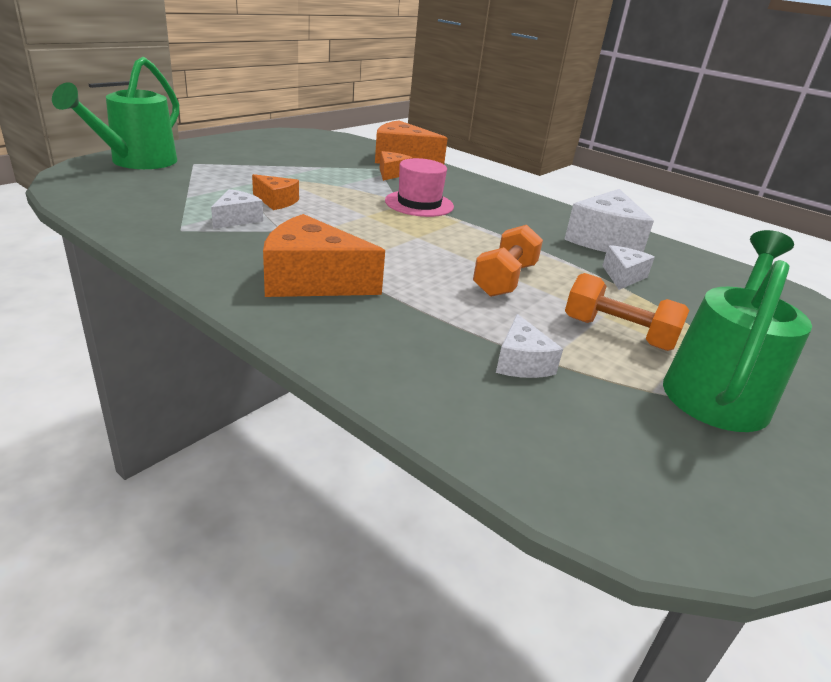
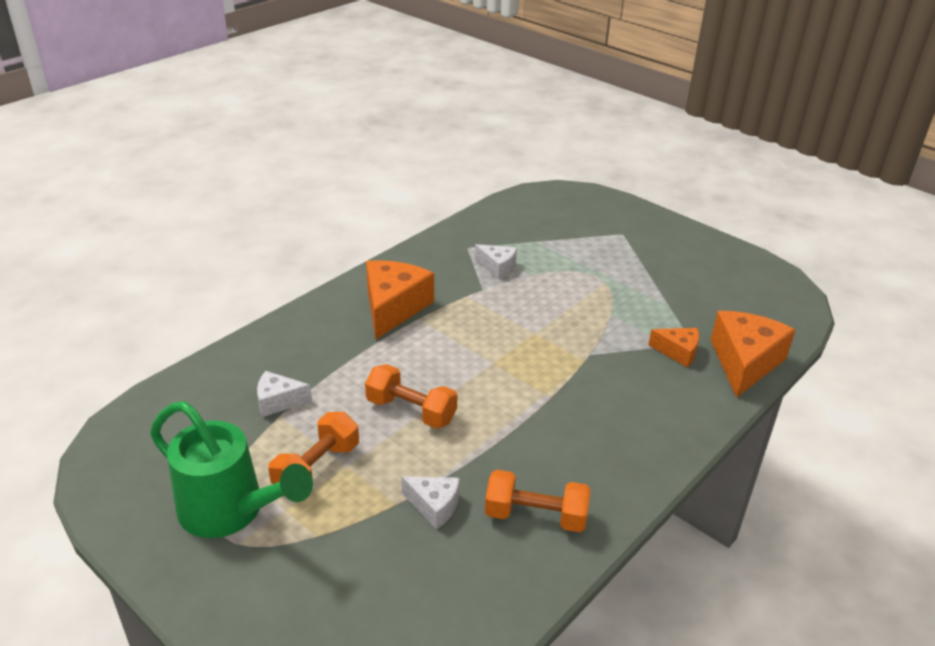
camera: 95 degrees right, 5 degrees up
green watering can [52,57,179,169] -> none
orange cheese [252,174,299,210] -> none
pink hat [385,158,454,217] -> none
white cheese [564,189,654,252] -> orange dumbbell [485,470,590,532]

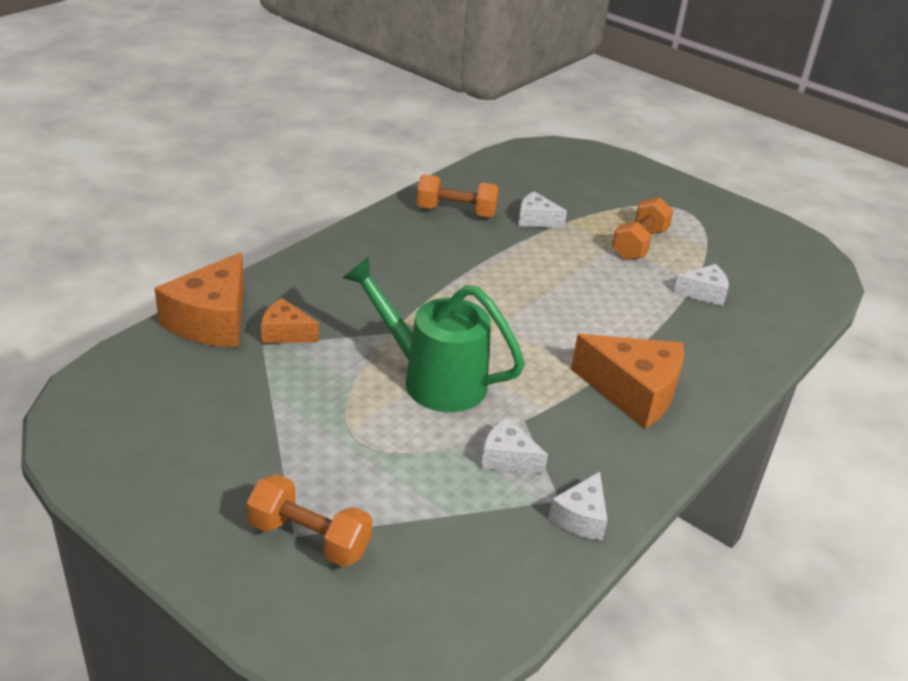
camera: 175 degrees right, 0 degrees up
green watering can [150,401,313,538] -> green watering can moved to [343,257,525,412]
orange dumbbell [365,364,458,429] -> orange dumbbell moved to [246,474,372,567]
orange cheese [366,260,434,339] -> orange cheese turned 75 degrees counterclockwise [571,334,684,429]
none -> white cheese [548,472,608,540]

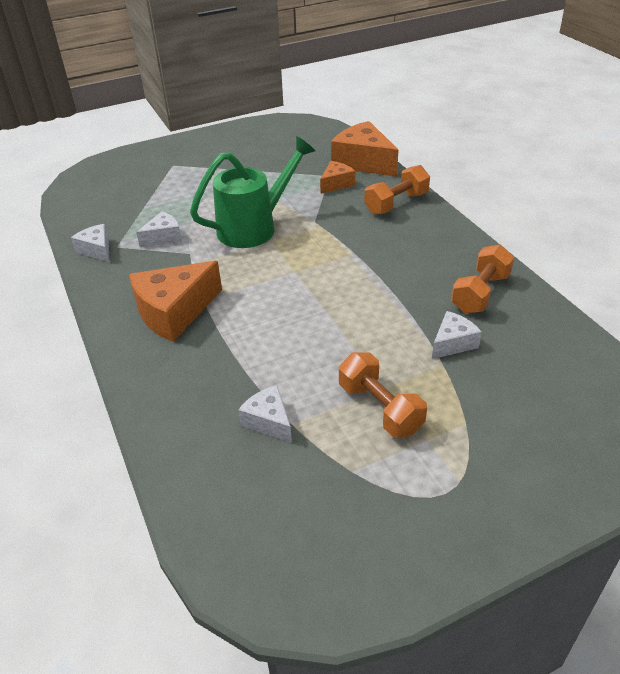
camera: 120 degrees right, 5 degrees up
orange dumbbell [246,474,372,567] -> orange dumbbell moved to [364,165,430,215]
white cheese [673,264,729,306] -> white cheese turned 120 degrees clockwise [238,385,292,443]

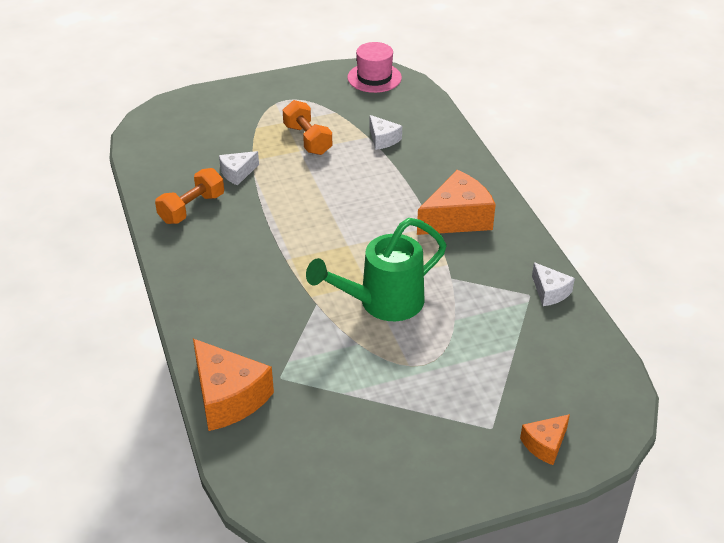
camera: 175 degrees left, 0 degrees up
white cheese [136,211,182,247] -> none
orange cheese [320,161,355,194] -> orange cheese moved to [520,414,570,465]
orange dumbbell [364,165,430,215] -> none
none -> pink hat [347,42,402,93]

